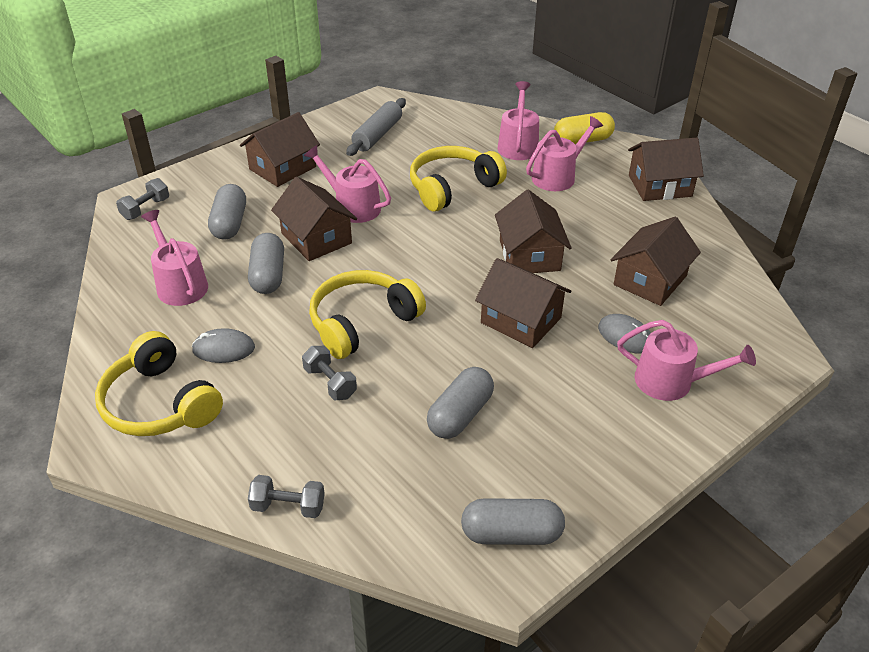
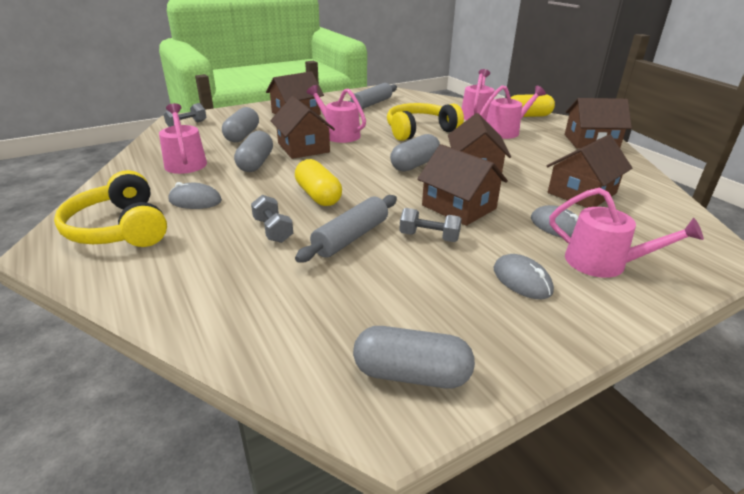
camera: 10 degrees right, 10 degrees down
grey dumbbell [248,475,325,518] -> grey dumbbell moved to [399,208,462,242]
yellow headphones [309,270,426,359] -> yellow capsule [295,159,342,206]
grey capsule [427,367,494,439] -> grey capsule moved to [390,134,440,172]
none -> grey rolling pin [295,195,397,262]
none -> grey mouse [494,254,554,299]

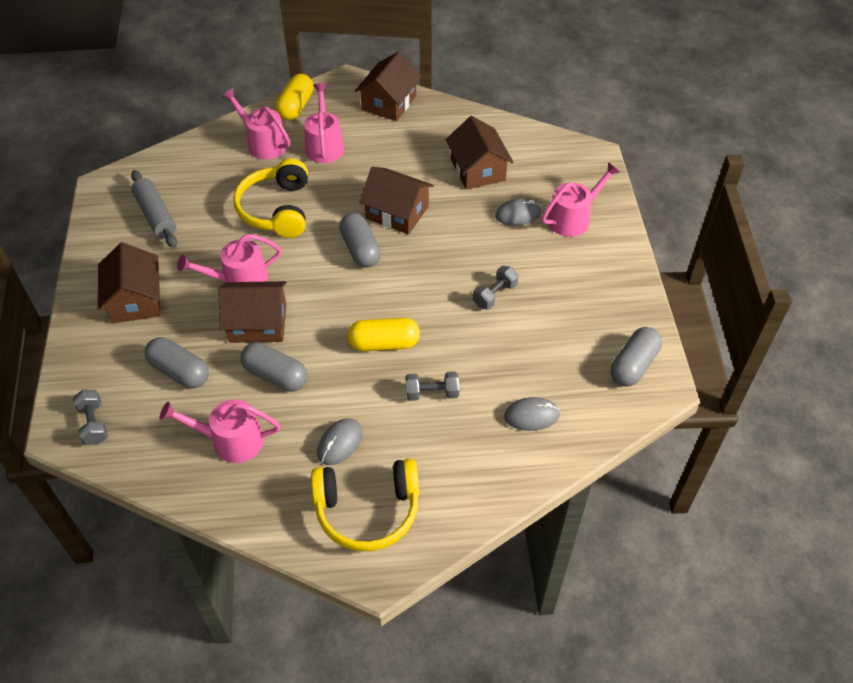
camera: 65 degrees left, 20 degrees up
grey rolling pin [295,195,397,262] -> none
brown house [417,144,508,226] -> none
grey mouse [494,254,554,299] -> grey mouse moved to [504,397,560,431]

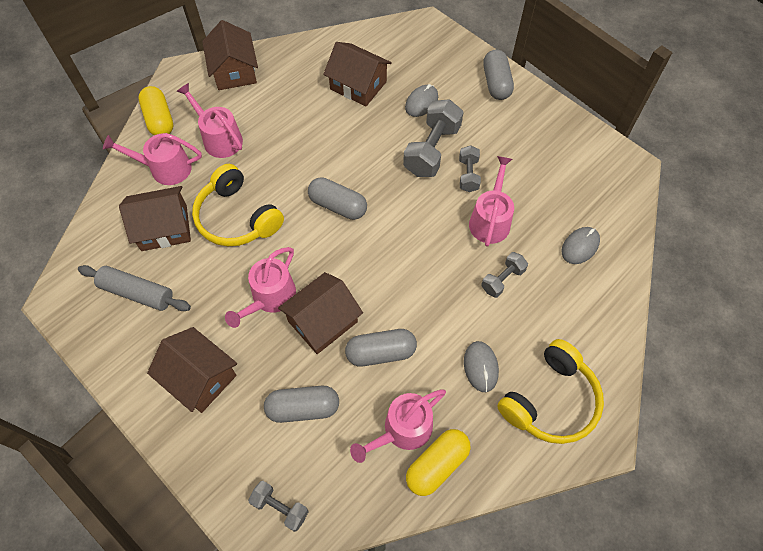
camera: 40 degrees left, 10 degrees up
yellow capsule [347,318,420,351] -> yellow capsule moved to [406,429,470,496]
brown house [359,167,434,235] -> brown house moved to [119,186,191,251]
pink watering can [542,162,620,237] -> pink watering can moved to [469,156,514,247]
grey capsule [610,327,662,386] -> grey capsule moved to [483,50,514,100]
none -> grey dumbbell [403,99,464,177]

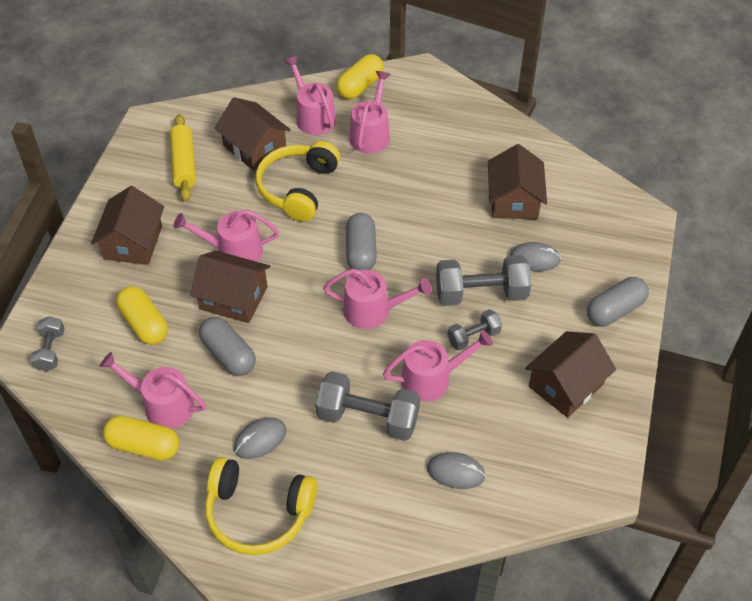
camera: 60 degrees right, 10 degrees down
grey rolling pin [78,265,191,311] -> yellow rolling pin [170,114,196,201]
brown house [202,20,258,90] -> brown house moved to [525,331,616,418]
grey capsule [264,386,339,423] -> yellow capsule [116,286,168,345]
grey dumbbell [481,252,528,298] -> grey dumbbell [316,371,420,441], size x1.79
none -> pink watering can [323,269,432,329]

